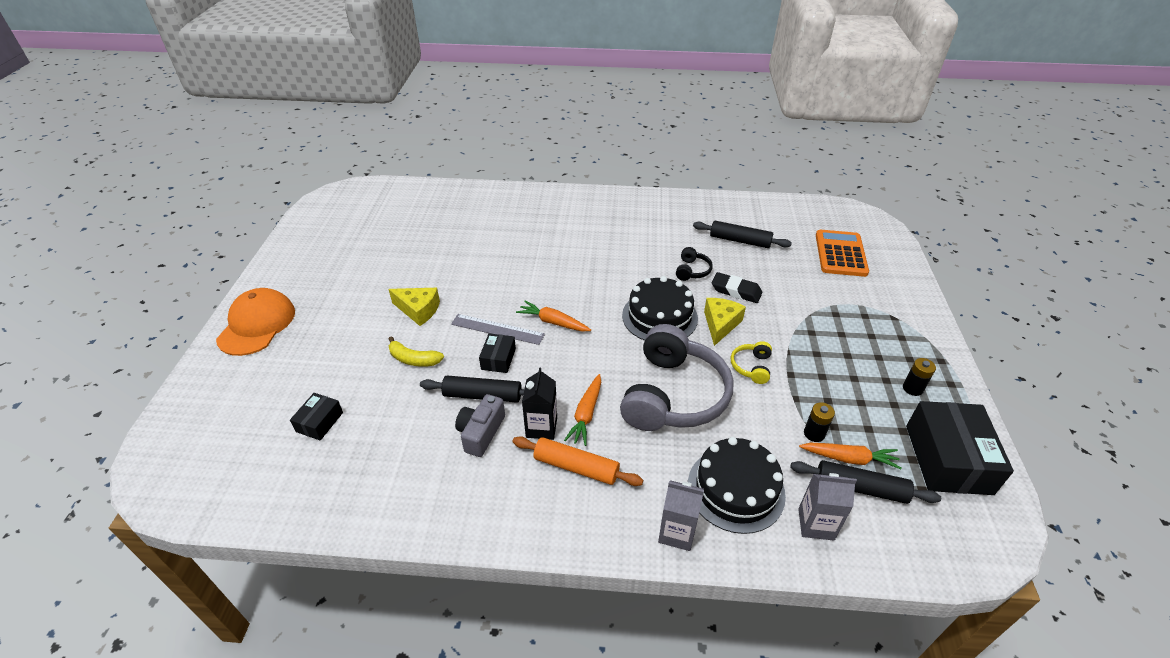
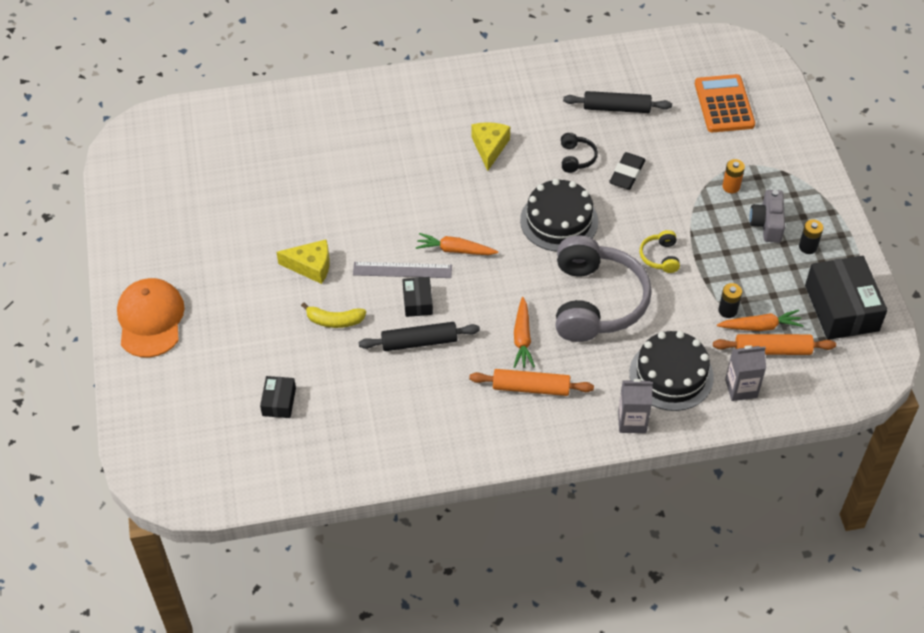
camera: 15 degrees left, 10 degrees up
grey camera [455,394,505,457] -> grey camera moved to [749,190,785,243]
black carton [522,367,557,440] -> none
yellow cheese [704,298,746,346] -> yellow cheese moved to [471,122,510,171]
black eraser [712,272,762,303] -> black eraser turned 75 degrees counterclockwise [609,152,646,190]
black rolling pin [790,460,941,504] -> orange rolling pin [713,334,836,355]
none -> orange battery [722,159,745,193]

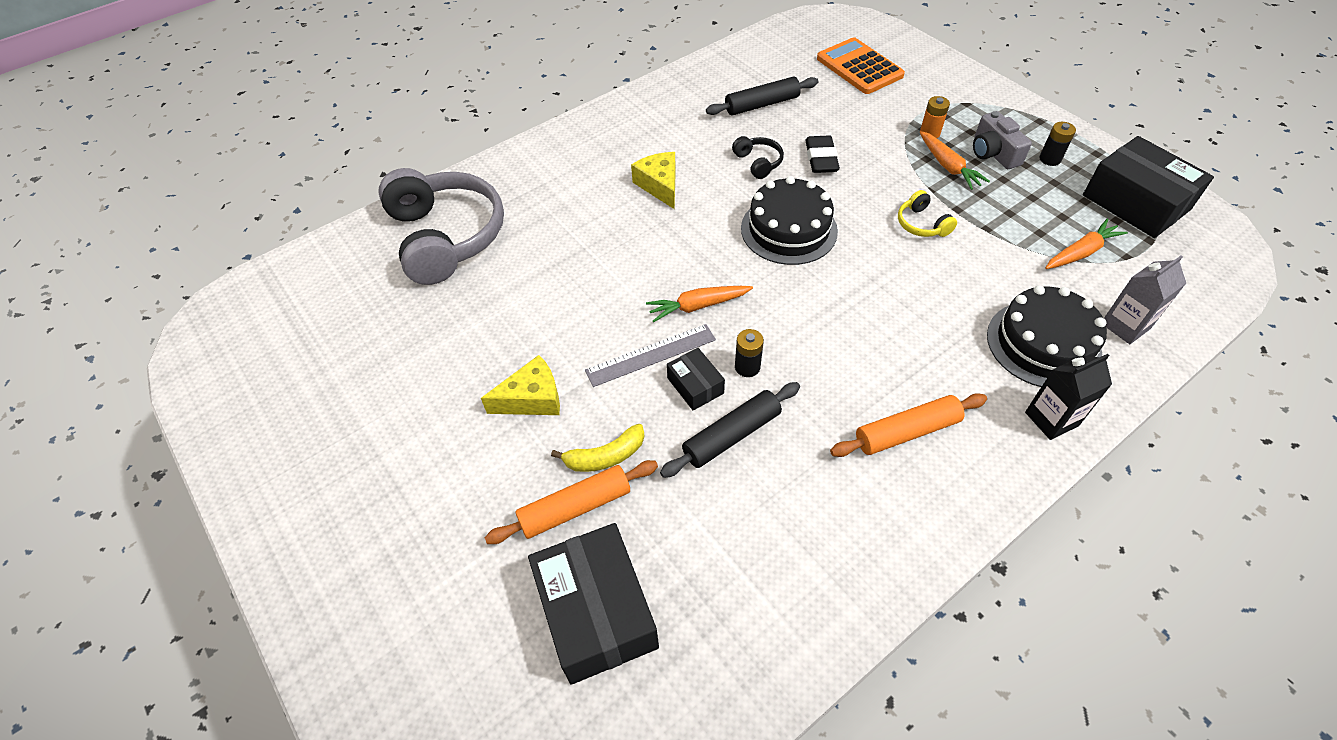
camera: 25 degrees left, 0 degrees up
orange cap [117,278,185,358] -> none
black box [260,376,296,418] -> black box [528,523,659,685], size x2.01
orange carrot [514,297,535,368] -> orange carrot moved to [920,131,990,190]
grey headphones [556,235,652,342] -> grey headphones moved to [378,168,504,285]
grey carton [618,379,653,433] -> black carton [1025,354,1112,440]
orange rolling pin [713,334,836,355] -> orange rolling pin moved to [485,460,658,544]
black battery [718,283,742,318] -> black battery moved to [735,329,764,377]

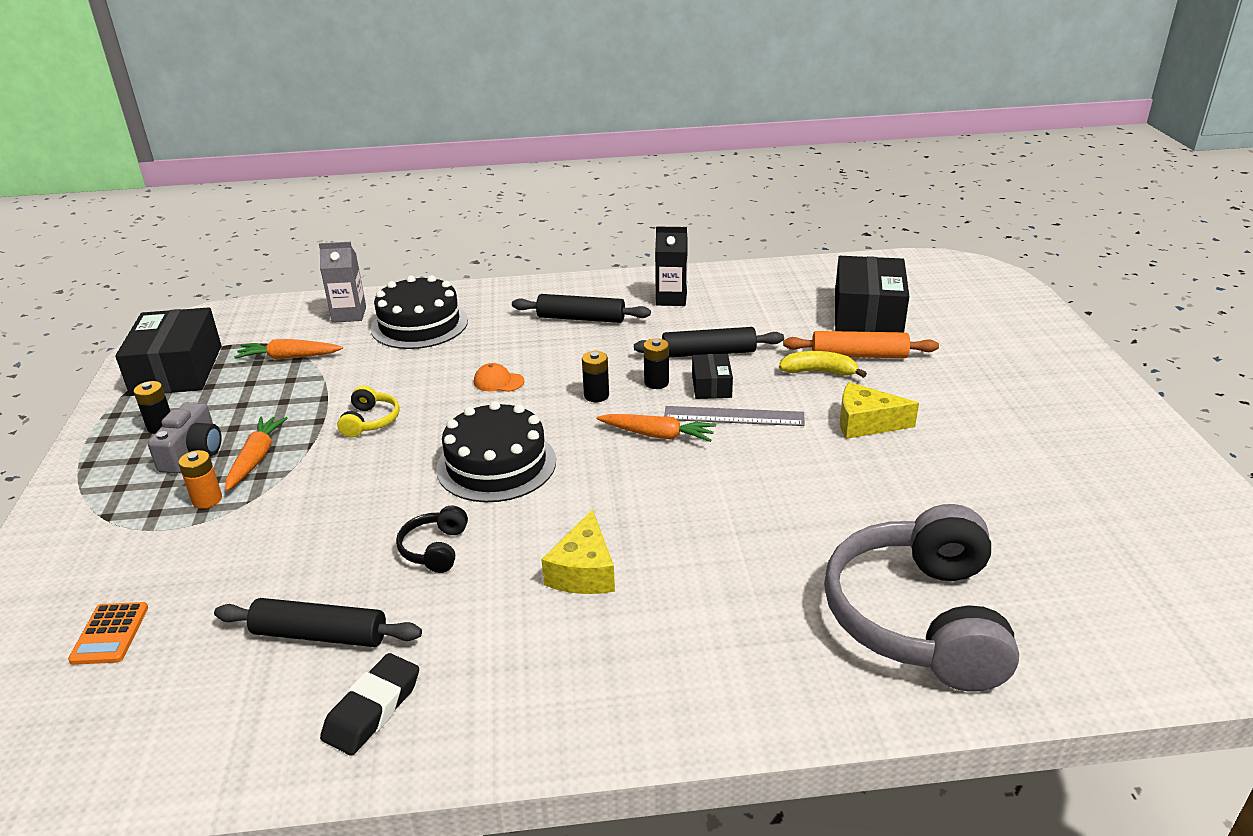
camera: 150 degrees left, 20 degrees down
black eraser [805,135,840,173] -> black eraser moved to [320,653,419,756]
orange calculator [817,37,905,94] -> orange calculator [68,602,148,665], size x0.55
orange rolling pin [830,393,987,457] -> black rolling pin [512,294,651,323]
black carton [1025,354,1112,440] -> black carton moved to [655,226,688,306]
none -> orange cap [474,363,524,392]
none -> black battery [582,351,609,402]

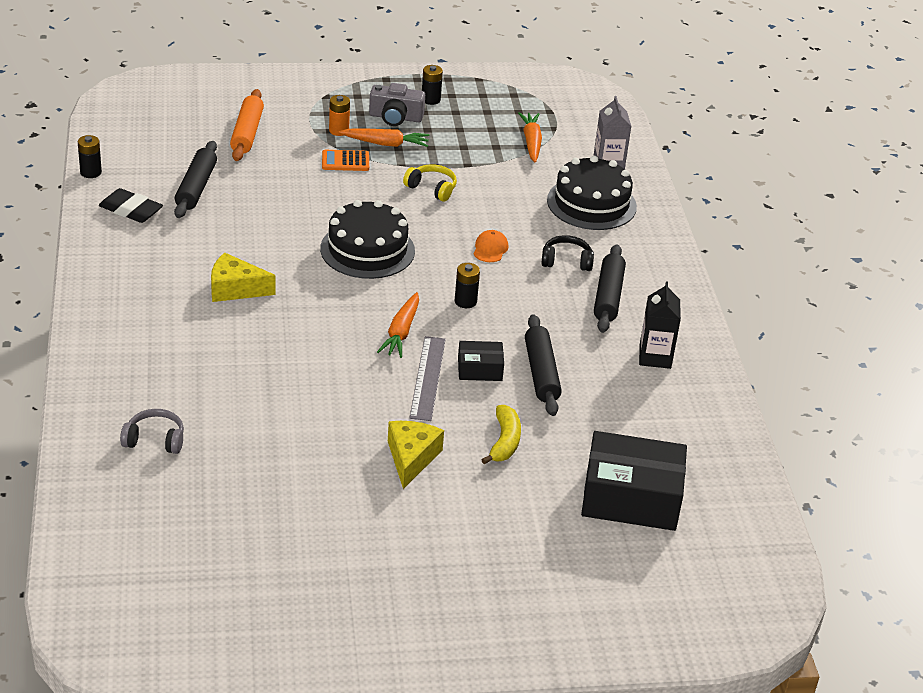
camera: 85 degrees right, 5 degrees up
orange calculator [68,602,148,665] -> orange calculator moved to [322,150,369,171]
black box [115,307,222,396] -> none
yellow headphones [337,386,400,438] -> yellow headphones turned 150 degrees counterclockwise [403,164,457,202]
black headphones [396,506,468,573] -> black headphones moved to [541,235,594,271]
black battery [644,338,669,389] -> black battery moved to [78,135,102,178]
orange rolling pin [783,331,939,358] -> orange rolling pin moved to [230,89,264,161]
grey headphones [824,504,1019,691] -> grey headphones [120,409,184,454], size x0.42

